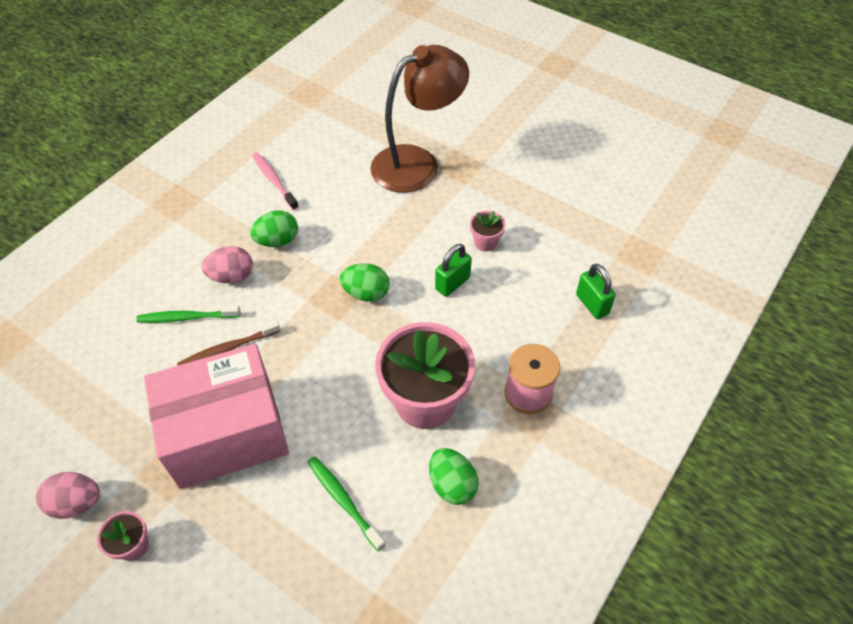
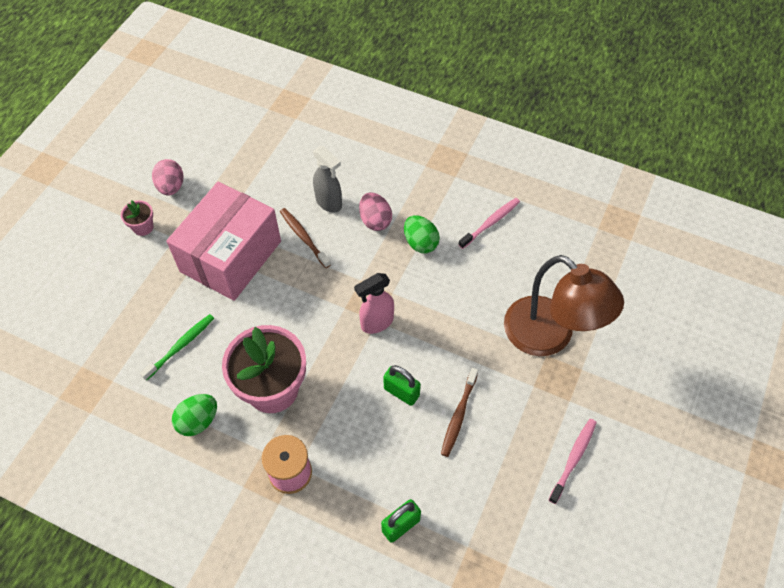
camera: 80 degrees right, 5 degrees up
green toothbrush [136,305,241,323] -> grey spray bottle [313,146,342,213]
pink box [144,344,289,489] -> pink box turned 60 degrees clockwise [166,182,281,301]
green egg [340,263,390,302] -> pink spray bottle [354,273,394,334]
pink flower pot [470,211,506,251] -> brown toothbrush [441,368,478,457]
none -> pink toothbrush [549,419,597,504]

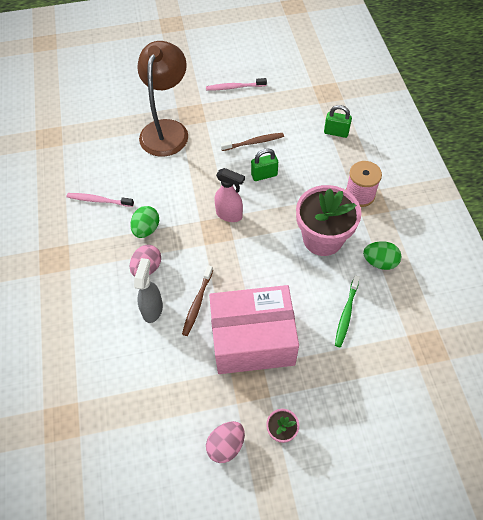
camera: 125 degrees left, 0 degrees up
green toothbrush [140,314,214,381] -> green toothbrush turned 75 degrees counterclockwise [335,275,360,347]
green padlock [383,365,421,406] -> green padlock turned 75 degrees clockwise [251,148,278,181]

